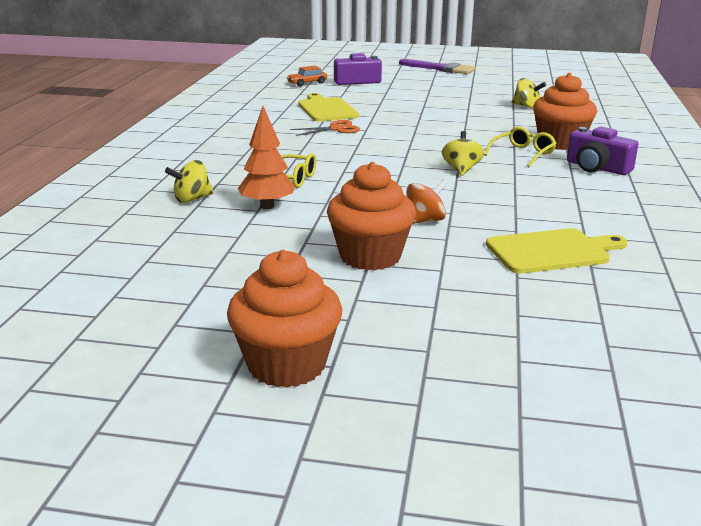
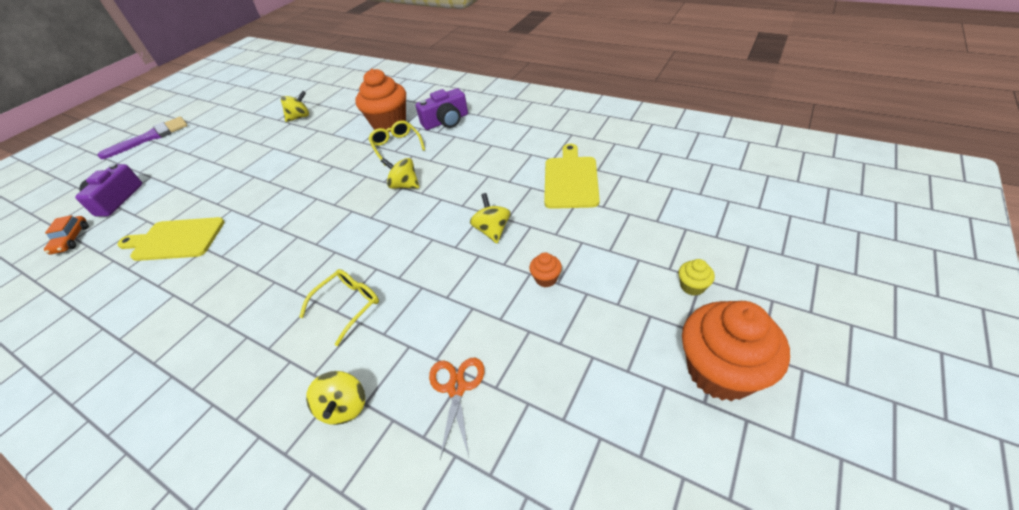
camera: 65 degrees left, 20 degrees up
orange tree [238,106,295,209] -> none
orange scissors [290,120,360,136] -> orange scissors moved to [429,358,485,459]
orange cupcake [327,162,416,271] -> orange cupcake [529,253,562,287], size x0.42
orange spinning top [406,179,448,224] -> yellow spinning top [470,193,511,243]
none -> yellow cupcake [678,259,715,296]

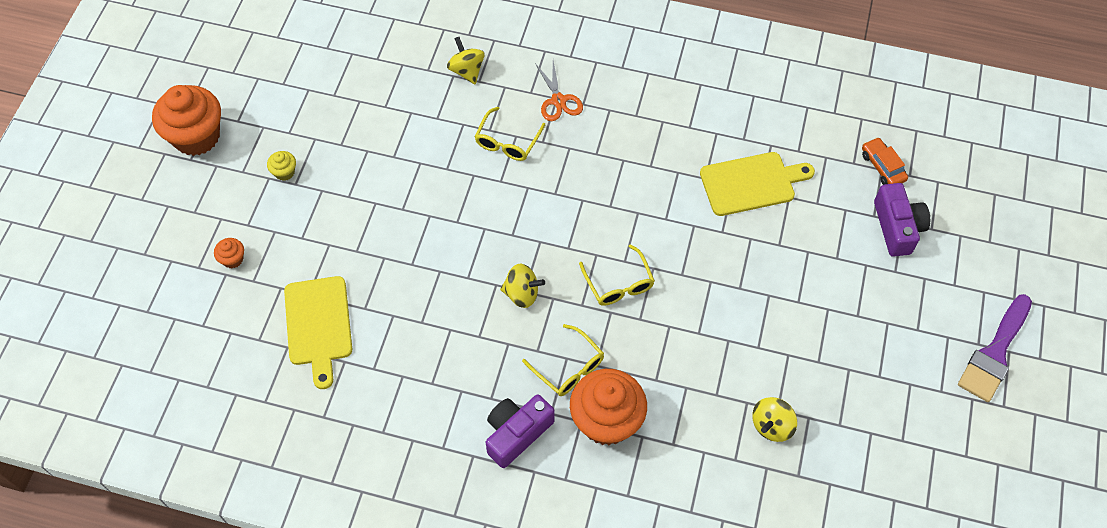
camera: 160 degrees right, 15 degrees up
orange scissors [429,358,485,459] -> orange scissors moved to [535,61,583,121]
yellow spinning top [470,193,511,243] -> none
orange cupcake [529,253,562,287] -> orange cupcake moved to [214,238,244,268]
yellow cupcake [678,259,715,296] -> yellow cupcake moved to [267,151,296,181]
none -> yellow glasses [579,244,655,306]

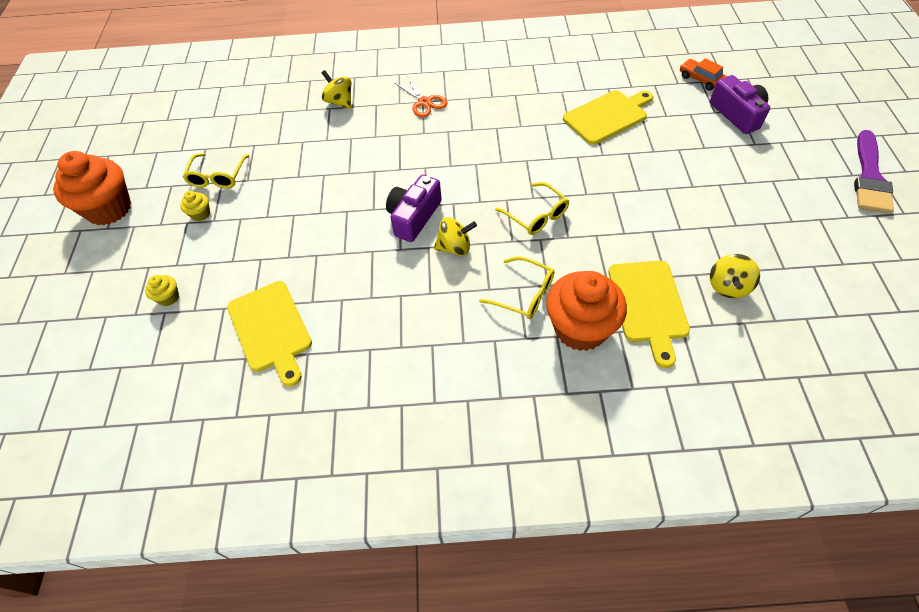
camera: 15 degrees left, 5 degrees down
orange cupcake [214,238,244,268] -> yellow cupcake [145,275,179,306]
yellow glasses [475,107,545,161] -> yellow glasses moved to [183,153,250,188]
purple camera [486,394,555,468] -> purple camera moved to [386,175,442,242]
none -> yellow cutting board [608,260,690,368]

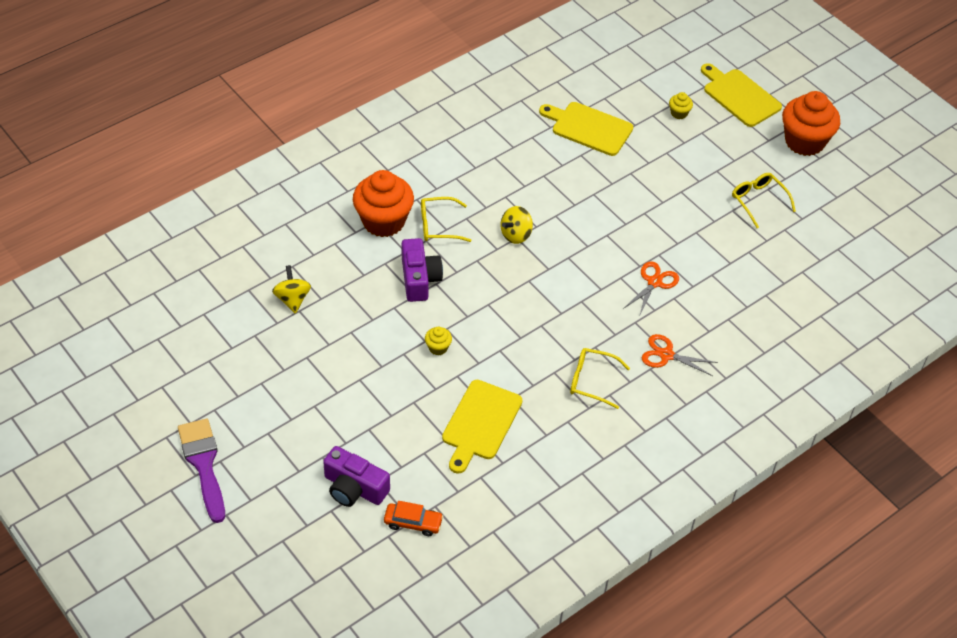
camera: 140 degrees right, 5 degrees down
yellow cupcake [180,191,210,221] -> yellow cupcake moved to [425,327,452,355]
yellow spinning top [322,70,351,109] -> none
purple camera [386,175,442,242] -> purple camera moved to [402,238,443,302]
yellow glasses [495,182,569,235] -> yellow glasses moved to [570,348,630,409]
yellow cutting board [608,260,690,368] -> yellow cutting board moved to [701,63,782,127]
none -> orange scissors [623,261,679,317]

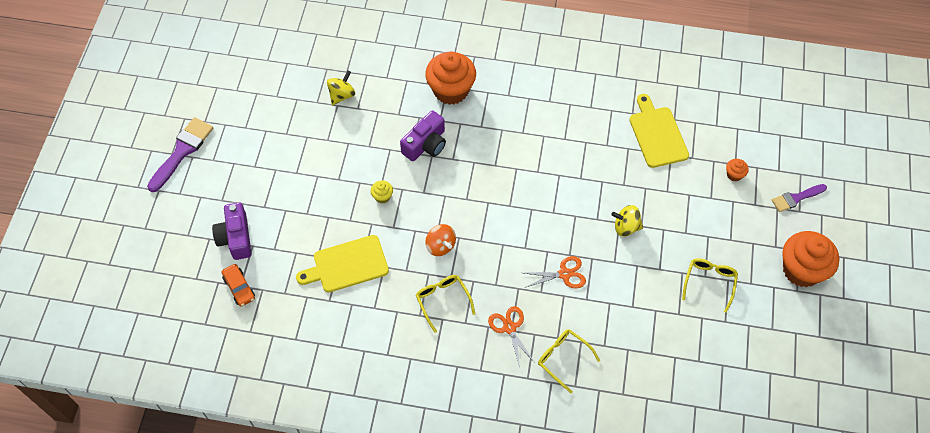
camera: 50 degrees right, 10 degrees up
yellow glasses [421,197,472,242] -> yellow glasses moved to [538,329,600,393]
yellow spinning top [501,206,533,244] -> yellow spinning top moved to [611,205,643,236]
yellow cupcake [669,92,693,119] -> orange cupcake [726,159,749,181]
yellow cutting board [701,63,782,127] -> purple brush [772,184,827,212]
none -> orange spinning top [425,224,456,256]

